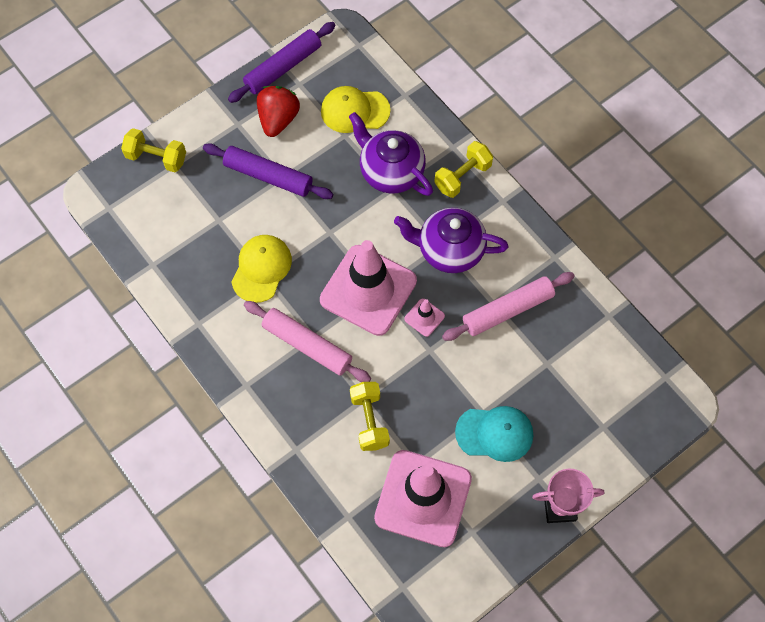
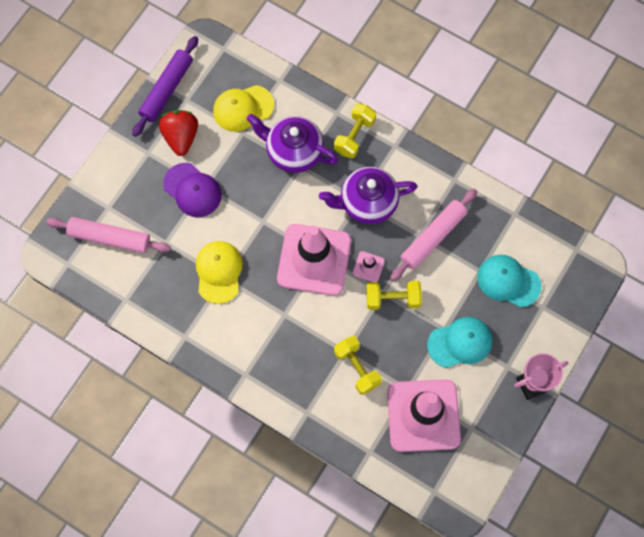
camera: 20 degrees left, 5 degrees up
yellow dumbbell [121,128,186,172] -> yellow dumbbell moved to [366,281,422,310]
purple rolling pin [203,143,333,199] -> purple cap [163,163,222,217]
pink rolling pin [244,301,371,382] -> pink rolling pin moved to [46,217,171,253]
none -> turquoise cap [477,255,541,308]

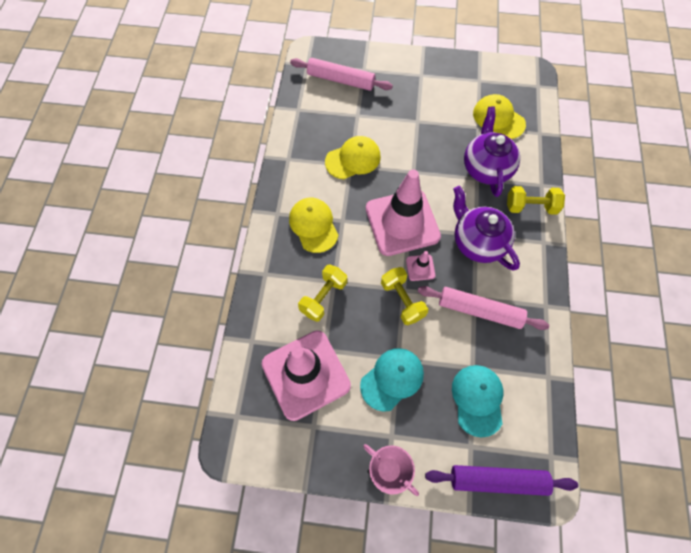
camera: 65 degrees right, 5 degrees down
pink rolling pin [46,217,171,253] -> pink rolling pin turned 60 degrees counterclockwise [290,58,393,91]
purple rolling pin [132,36,198,137] -> purple rolling pin moved to [425,465,578,496]
red strawberry [159,110,198,156] -> none
purple cap [163,163,222,217] -> none
turquoise cap [427,317,492,368] -> turquoise cap turned 90 degrees counterclockwise [360,348,424,412]
none -> yellow cap [289,198,339,253]

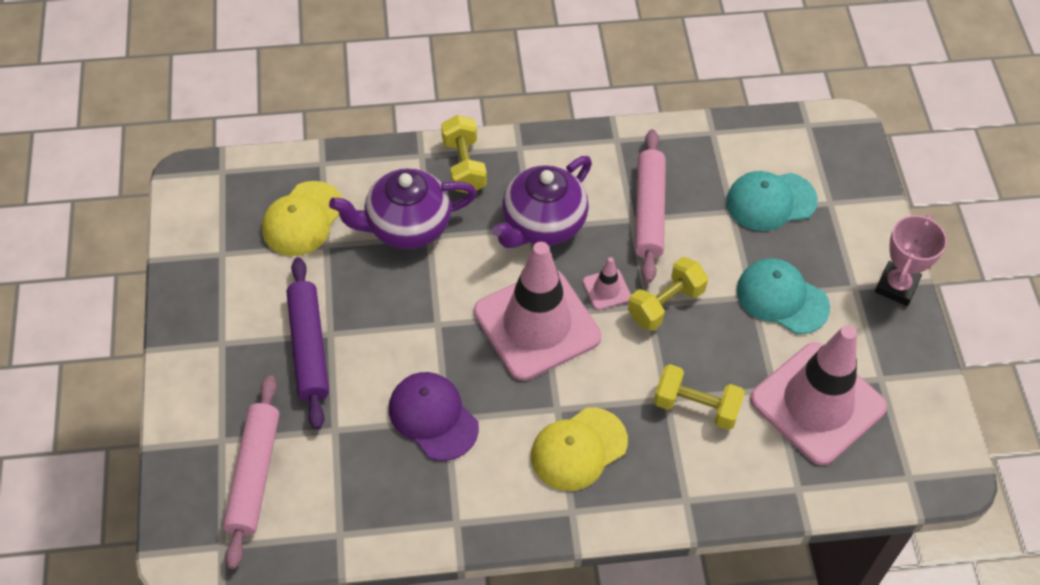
camera: 105 degrees left, 10 degrees down
yellow cap [325,136,381,179] -> purple cap [389,372,479,461]
purple rolling pin [425,465,578,496] -> purple rolling pin moved to [286,257,329,430]

